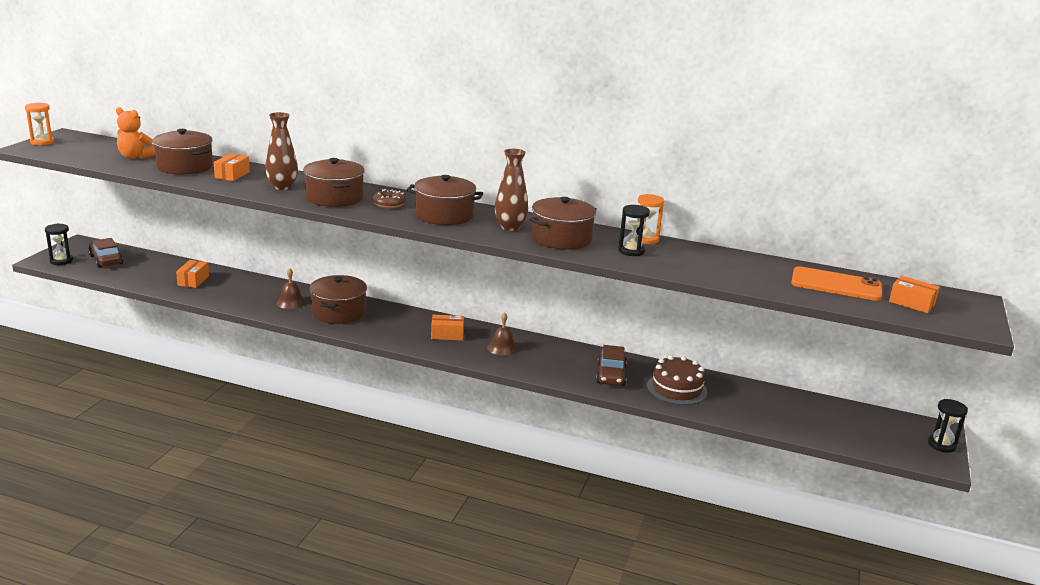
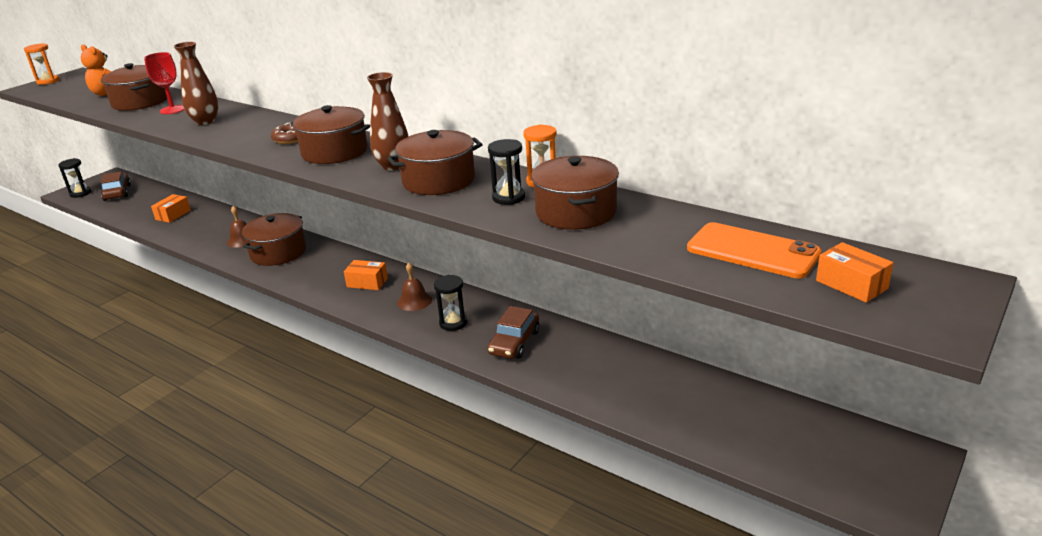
camera: 20 degrees right, 5 degrees up
orange box [214,153,250,181] -> red goblet [144,52,185,114]
brown pot [303,158,365,207] -> brown pot moved to [531,156,619,230]
brown cake [647,355,708,405] -> none
black hourglass [928,399,968,453] -> black hourglass moved to [434,275,468,331]

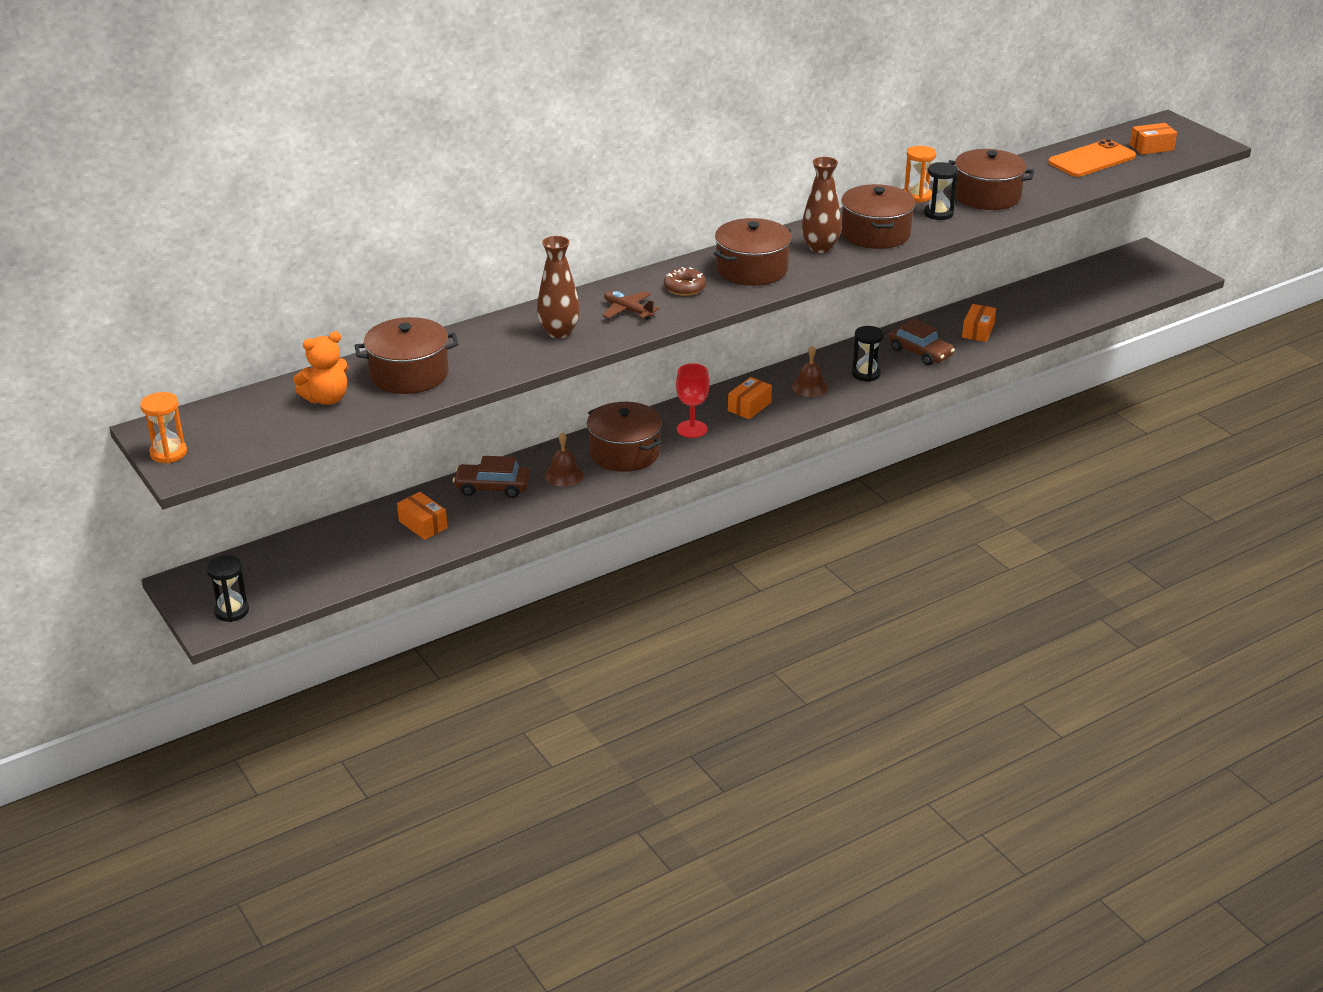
camera: 70 degrees left, 5 degrees up
brown car [101,172,131,201] -> brown car moved to [453,456,530,498]
red goblet [144,52,185,114] -> red goblet moved to [676,363,710,438]
none -> brown plane [602,291,660,320]
none -> orange box [962,304,996,342]

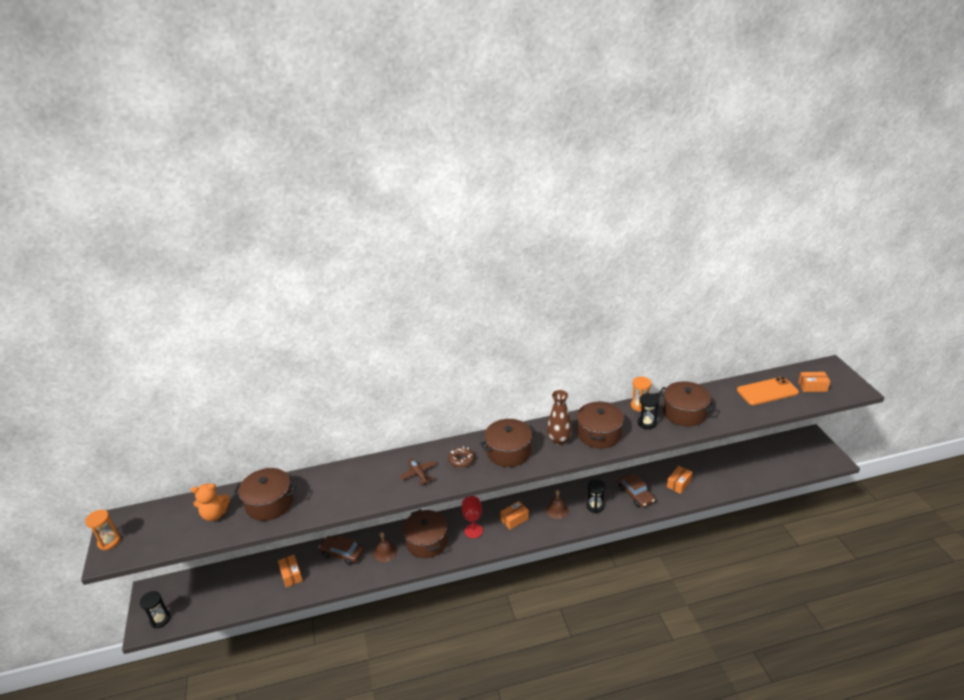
camera: 20 degrees right, 0 degrees up
brown vase [537,236,580,338] -> none

